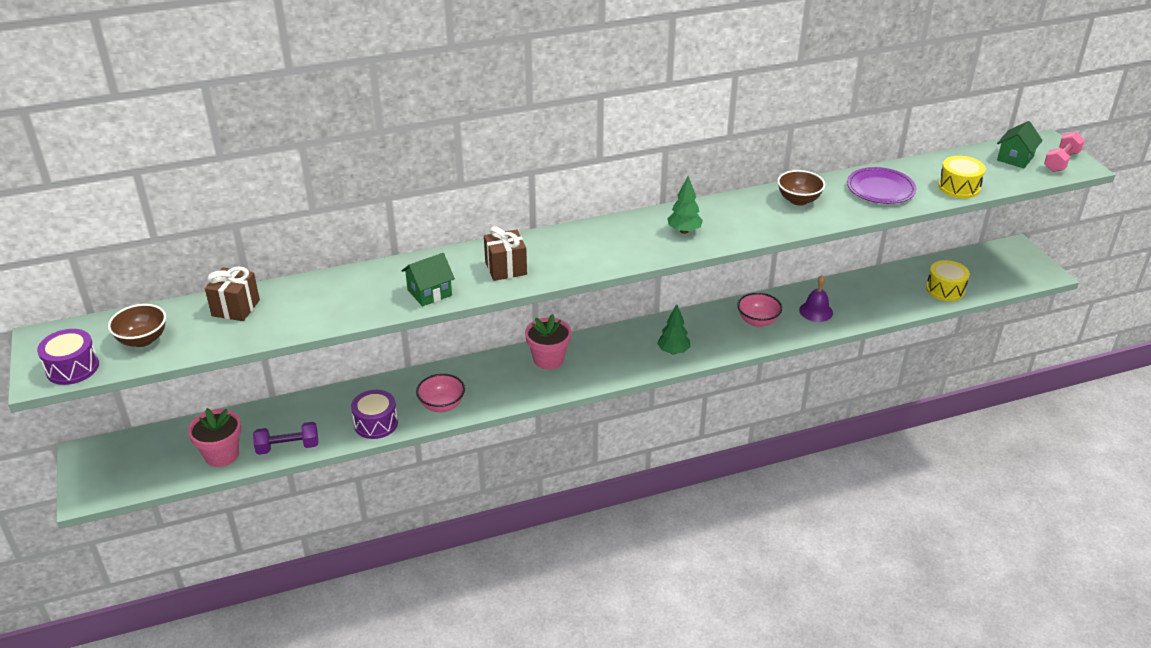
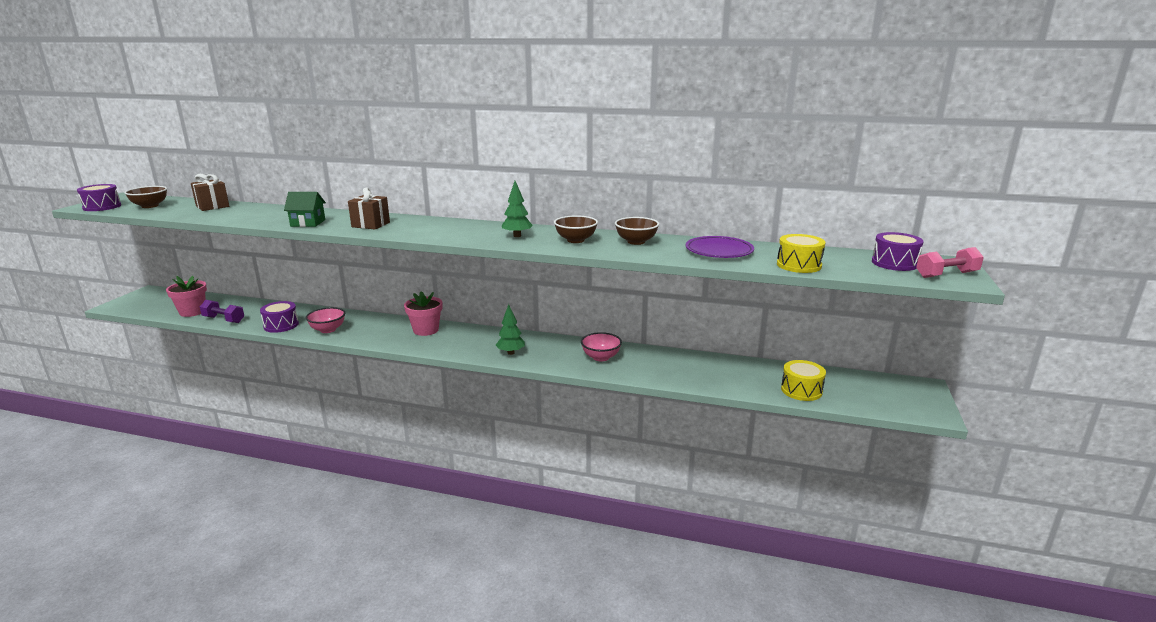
camera: 35 degrees right, 15 degrees down
purple bell [799,275,833,322] -> none
green house [997,121,1043,168] -> purple drum [872,232,924,271]
none -> brown bowl [554,215,598,243]

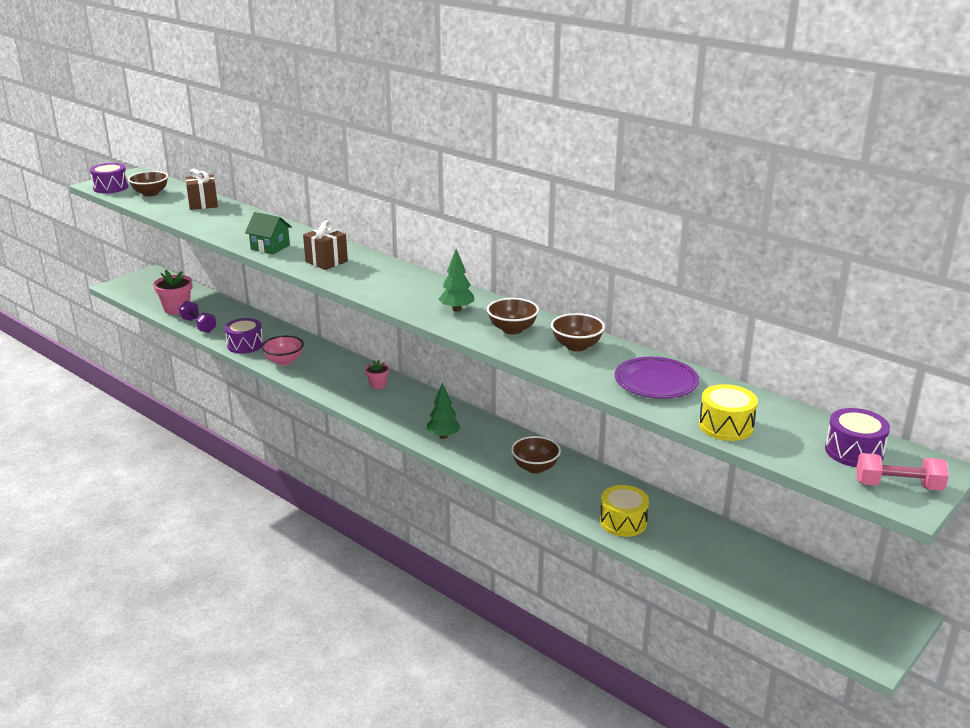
camera: 25 degrees right, 5 degrees up
pink flower pot [404,291,442,336] -> pink flower pot [365,360,389,389], size x0.57
pink bowl [581,332,622,362] -> brown bowl [511,436,561,474]
yellow drum [781,360,826,401] -> yellow drum moved to [600,485,649,537]

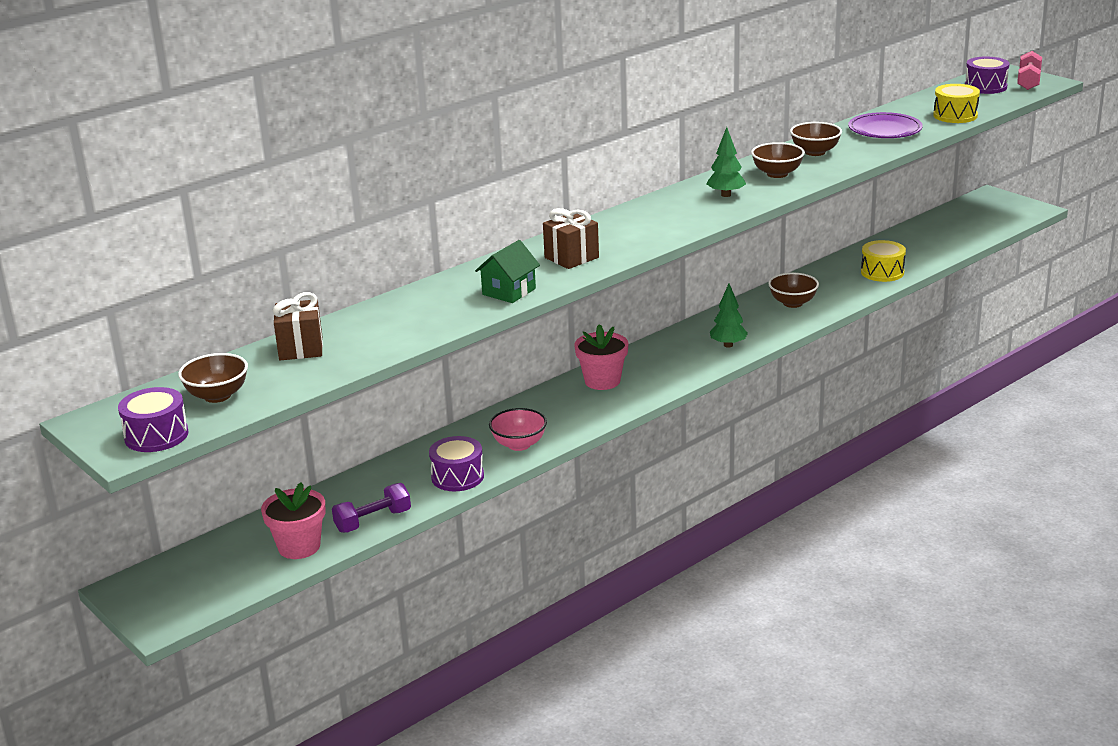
camera: 80 degrees left, 0 degrees up
pink flower pot [365,360,389,389] -> pink flower pot [574,324,629,390], size x1.77

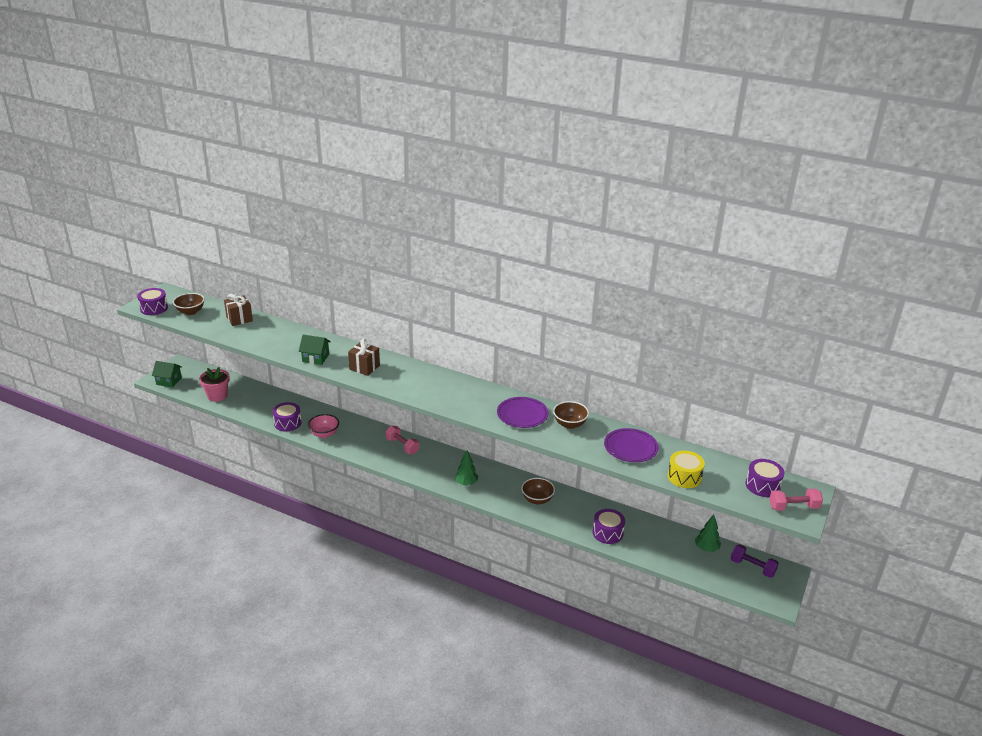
camera: 65 degrees right, 5 degrees up
purple dumbbell [332,483,411,533] -> purple dumbbell moved to [731,544,779,578]
pink flower pot [574,324,629,390] -> pink dumbbell [386,426,419,454]
green tree [707,127,746,197] -> green tree moved to [695,514,721,552]
brown bowl [751,142,805,178] -> purple plate [497,397,549,428]
yellow drum [861,240,906,282] -> purple drum [593,509,625,544]
none -> green house [152,361,182,388]

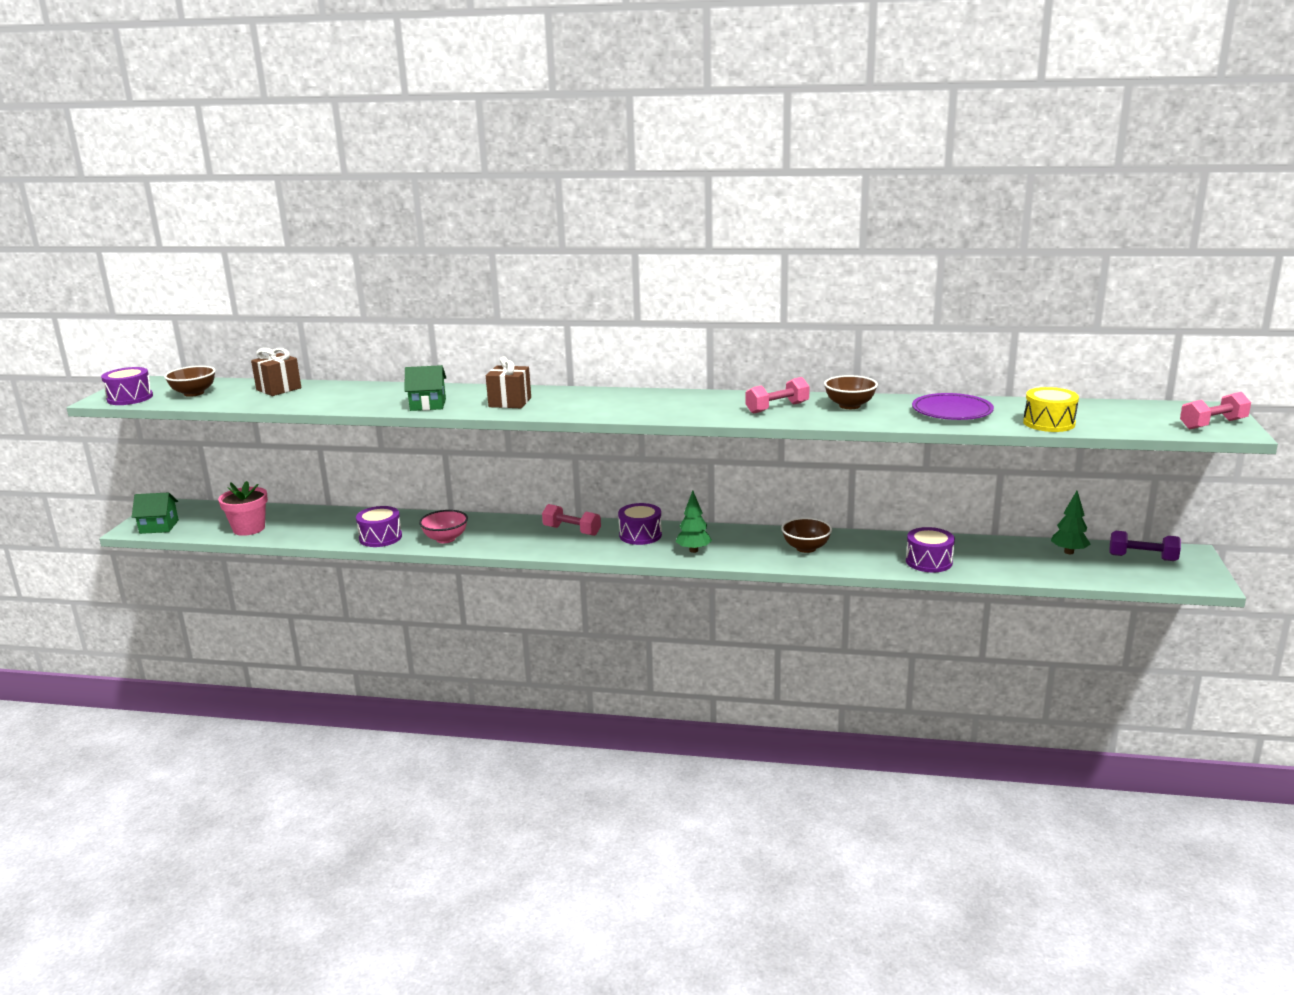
camera: 15 degrees left, 10 degrees down
purple plate [497,397,549,428] -> pink dumbbell [745,377,810,414]
purple drum [745,459,784,497] -> purple drum moved to [618,503,662,545]

